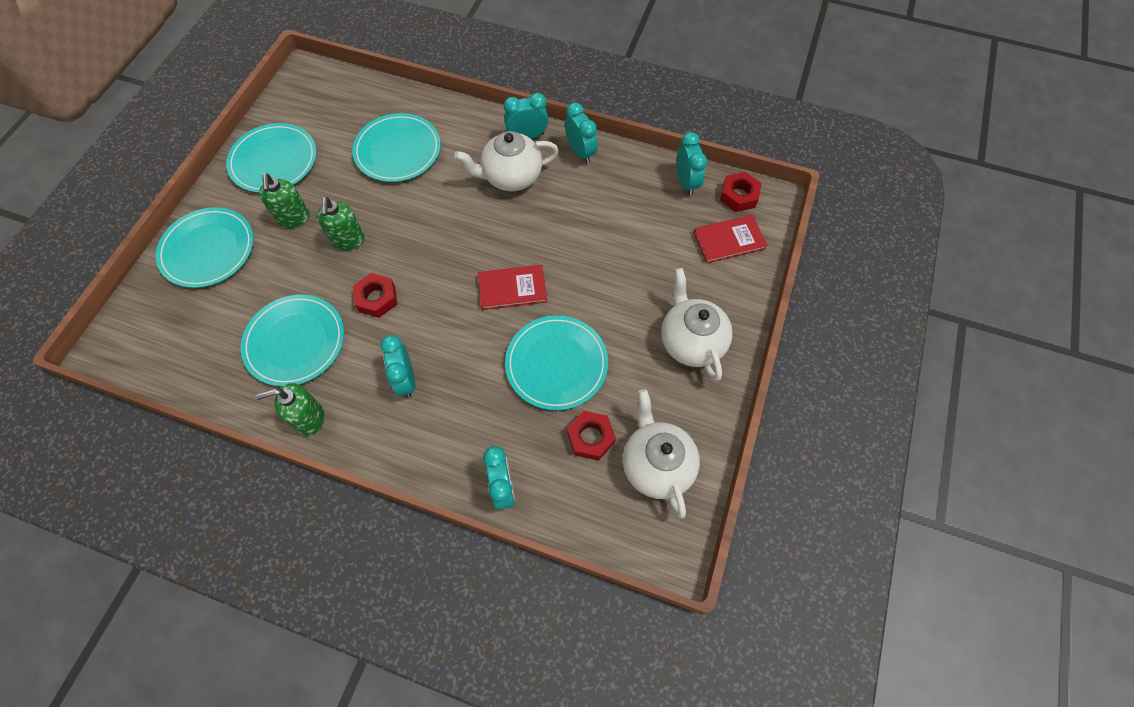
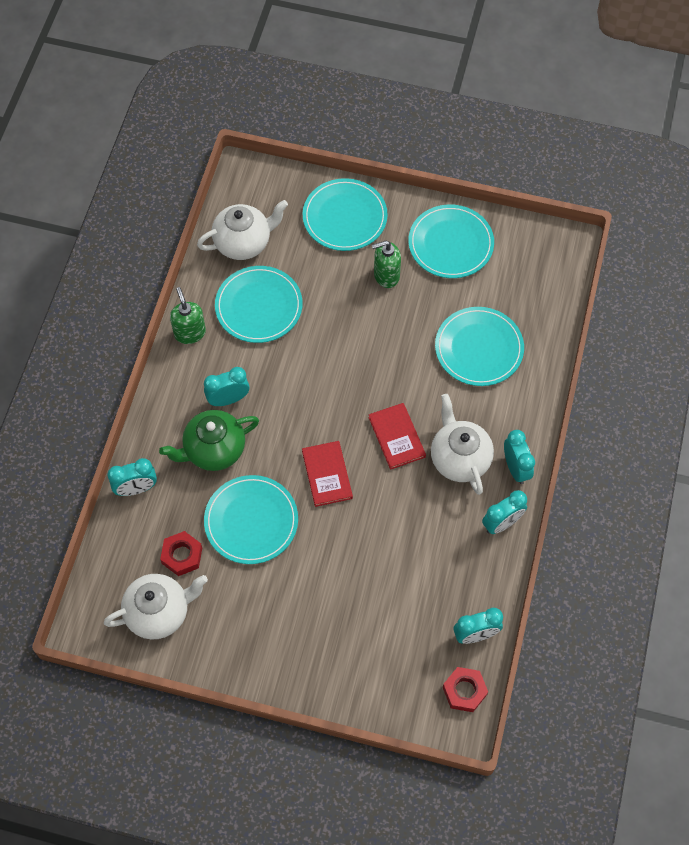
camera: 85 degrees right, 0 degrees up
green soap dispenser [317,197,365,251] -> none
red nut [353,273,397,318] -> none
white teapot [661,268,733,381] -> white teapot moved to [197,200,288,260]
red book [693,215,767,263] -> red book moved to [368,403,426,470]
none -> green teapot [159,410,259,471]

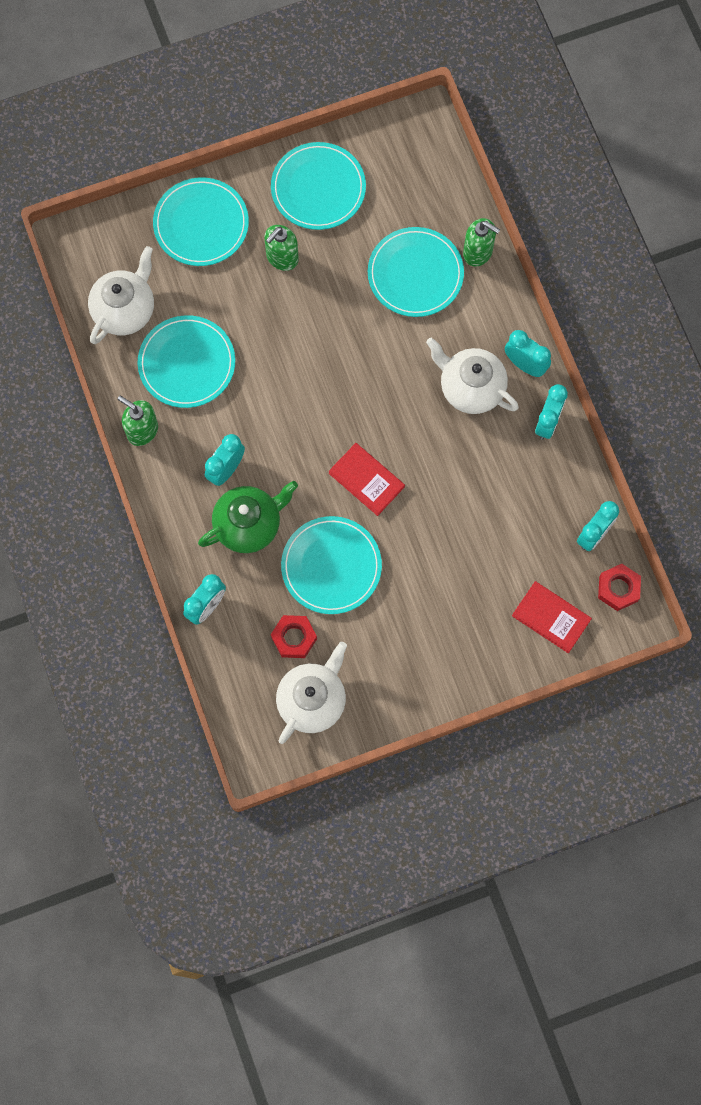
camera: 35 degrees left, 10 degrees up
green teapot [159,410,259,471] -> green teapot turned 150 degrees counterclockwise [198,481,298,553]
red book [368,403,426,470] -> red book moved to [512,581,592,653]
none -> green soap dispenser [463,218,500,267]

